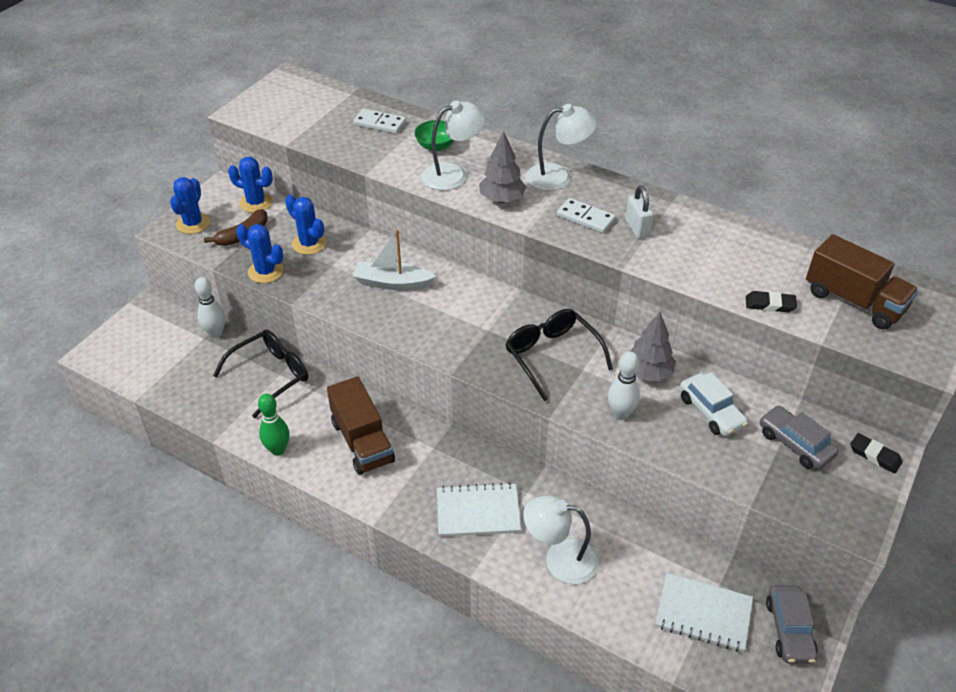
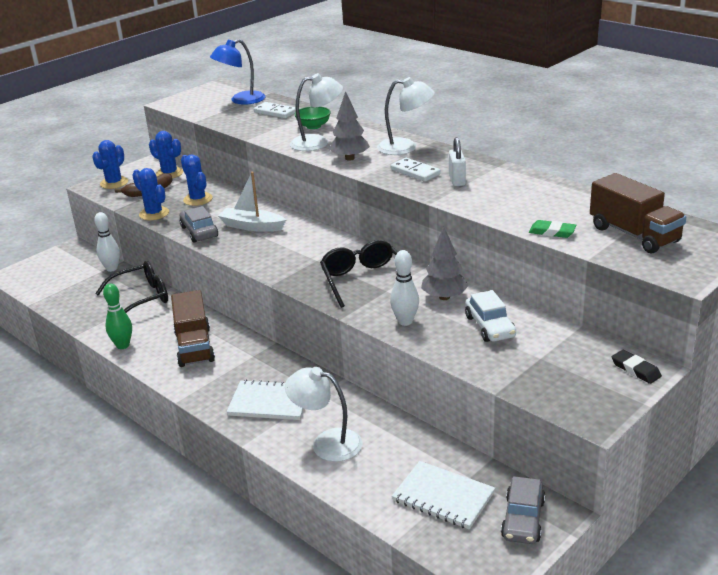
camera: 15 degrees right, 15 degrees down
black eraser [746,291,797,312] -> green eraser [529,220,576,238]
grey car [760,405,838,469] -> grey car moved to [179,206,218,243]
none -> blue lamp [210,39,266,105]

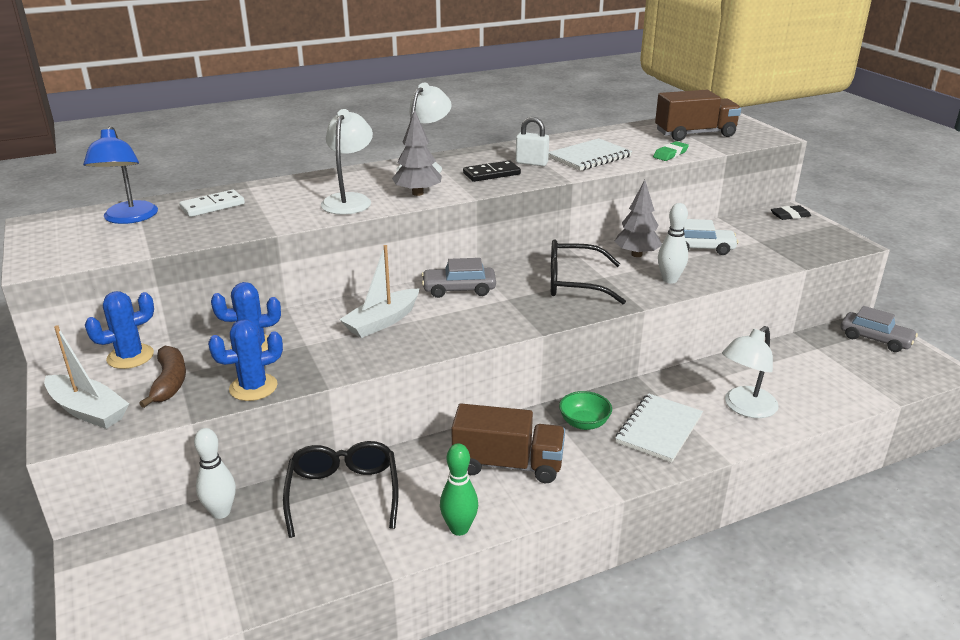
camera: 70 degrees left, 0 degrees up
blue cactus [92,140,128,189] -> white boat [44,325,129,429]
grey car [179,206,218,243] -> grey car moved to [422,258,496,298]
green bowl [294,106,331,129] -> green bowl moved to [559,391,612,430]
white domino [391,158,441,182] -> black domino [463,160,521,182]
white notebook [392,461,495,529] -> white notebook moved to [549,138,632,171]

